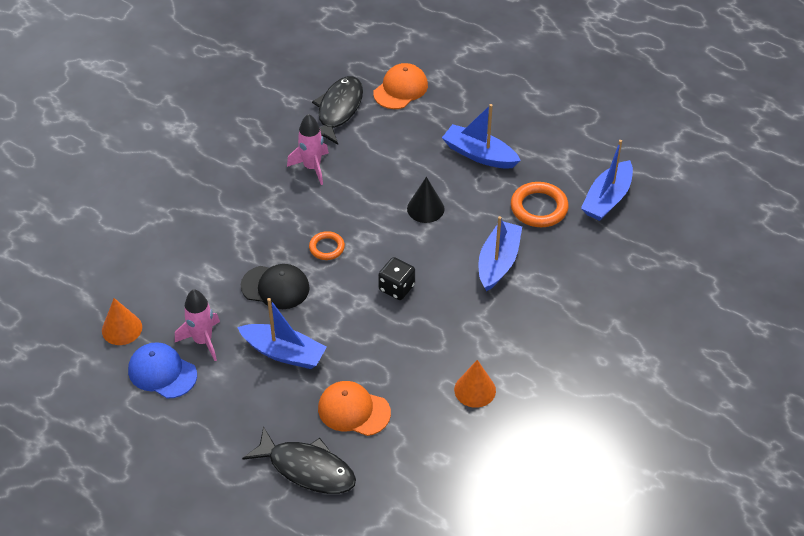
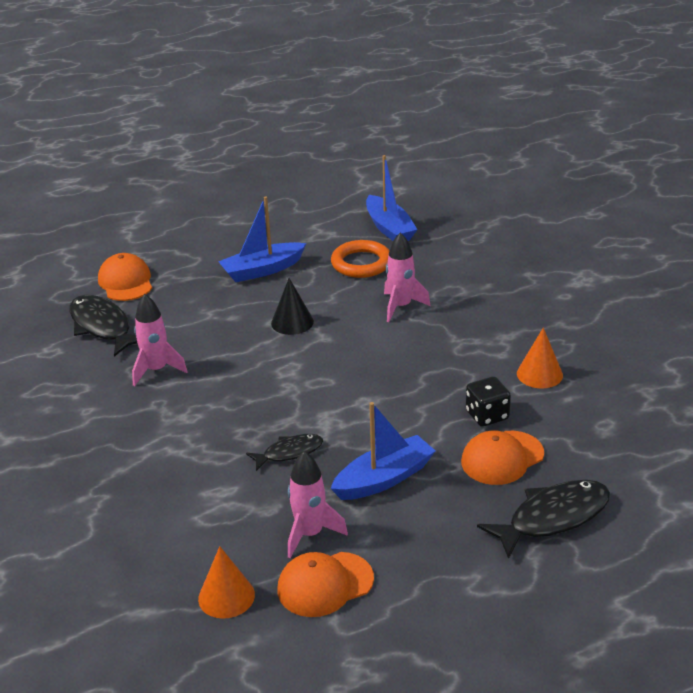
camera: 55 degrees left, 15 degrees down
blue cap [128,342,197,399] -> orange cap [278,552,374,617]
black cap [241,264,310,309] -> black fish [246,434,323,471]
orange ring [309,231,345,260] -> none
black dice [378,257,415,300] -> black dice moved to [466,377,511,427]
blue boat [479,216,522,291] -> pink rocket [384,232,431,322]

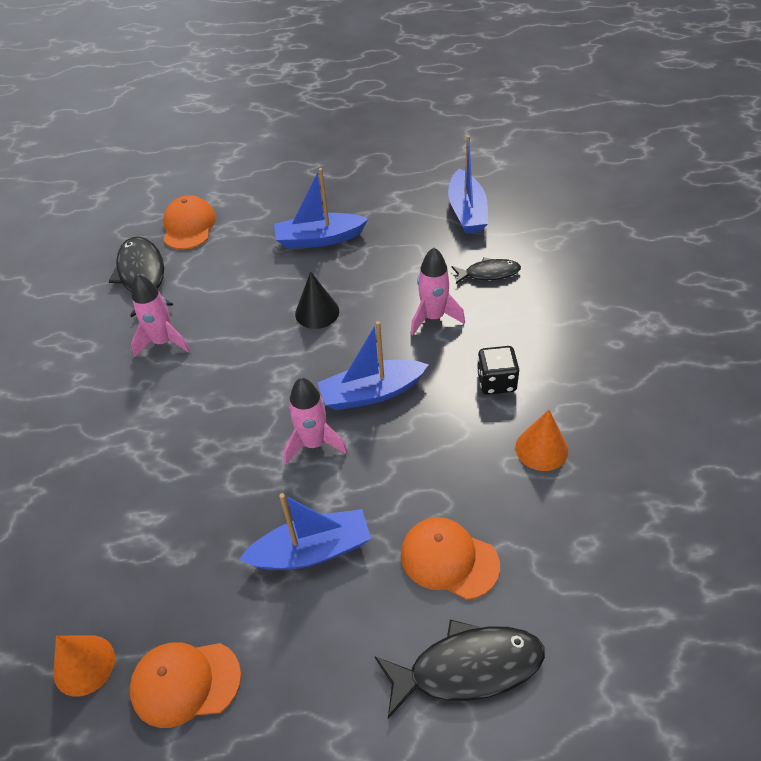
camera: 20 degrees right, 15 degrees up
black fish [246,434,323,471] -> black fish moved to [452,257,521,284]
pink rocket [288,451,348,558] -> pink rocket moved to [284,378,348,465]
orange ring [331,240,390,278] -> none
orange cap [461,431,544,485] -> orange cap turned 45 degrees clockwise [401,517,500,600]
black dice [466,377,511,427] -> black dice moved to [477,346,520,395]
none -> blue boat [317,321,429,410]

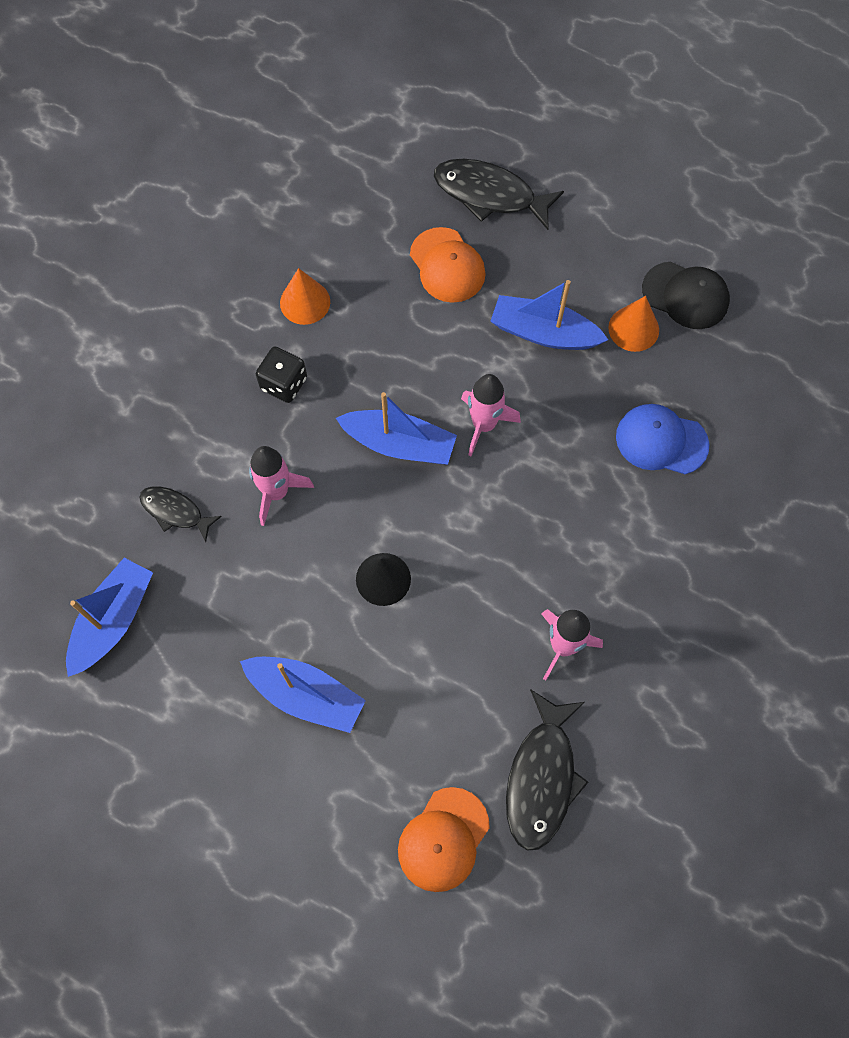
camera: 150 degrees left, 20 degrees up
orange cone [53,636,115,697] -> orange cone moved to [608,296,659,352]
orange cap [129,642,241,728] -> black cap [642,262,730,329]
none -> blue cap [616,404,709,474]

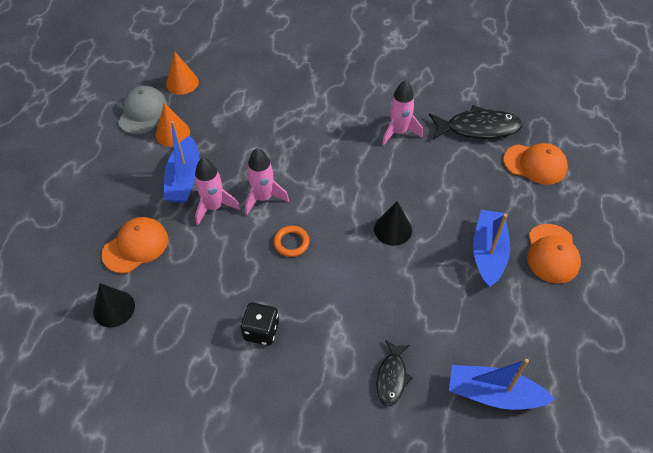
camera: 105 degrees left, 15 degrees down
pink rocket [249,446,314,526] -> pink rocket moved to [194,158,240,225]
orange cone [280,268,330,325] -> orange cone moved to [166,52,199,95]
blue boat [336,392,457,465] -> orange ring [273,226,310,257]
black fish [434,159,564,230] -> none
blue cap [616,404,709,474] -> none
black cap [642,262,730,329] -> grey cap [118,86,168,134]
none -> black cone [93,283,135,328]
none -> orange cap [527,224,581,284]

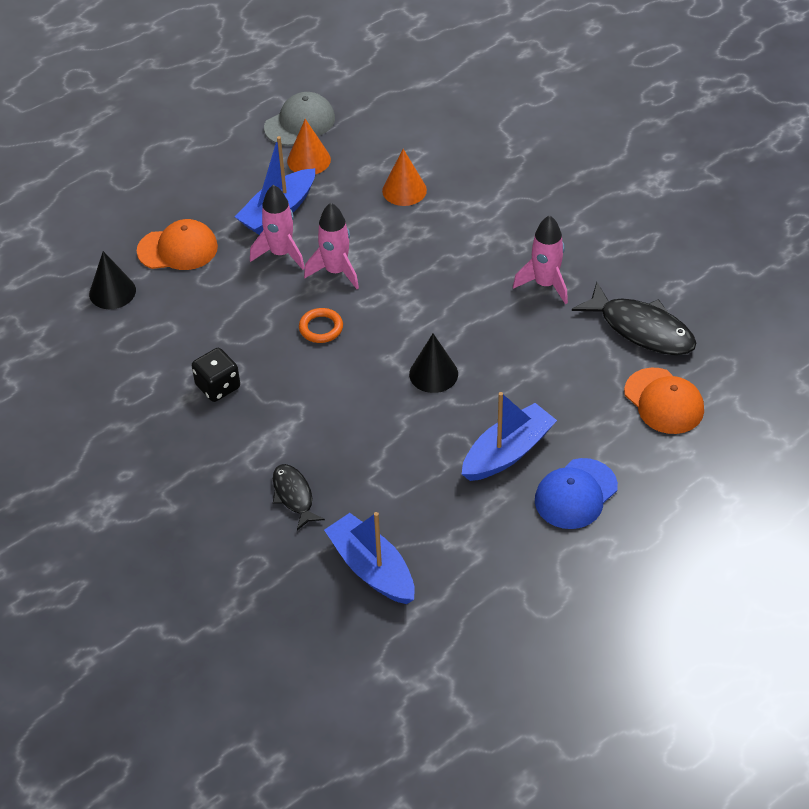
camera: 40 degrees right, 5 degrees down
orange cone [166,52,199,95] -> orange cone moved to [382,149,427,206]
black fish [376,340,413,406] -> black fish turned 105 degrees clockwise [273,464,325,530]
orange cap [527,224,581,284] -> blue cap [535,458,618,529]

